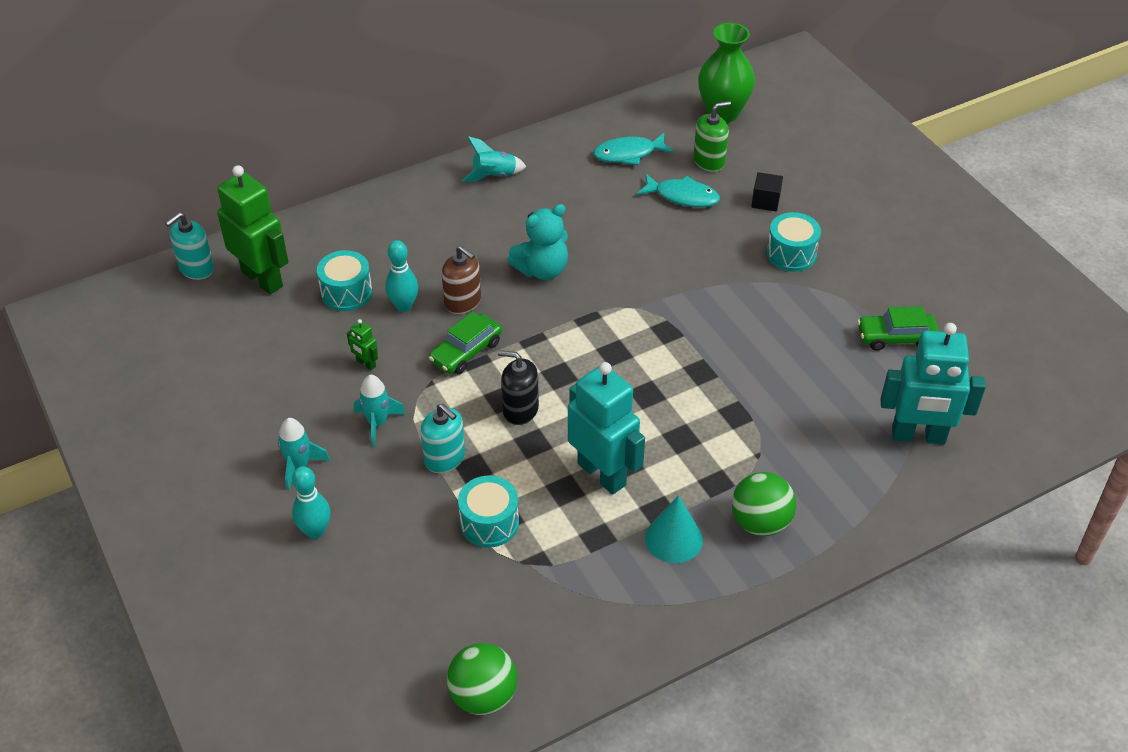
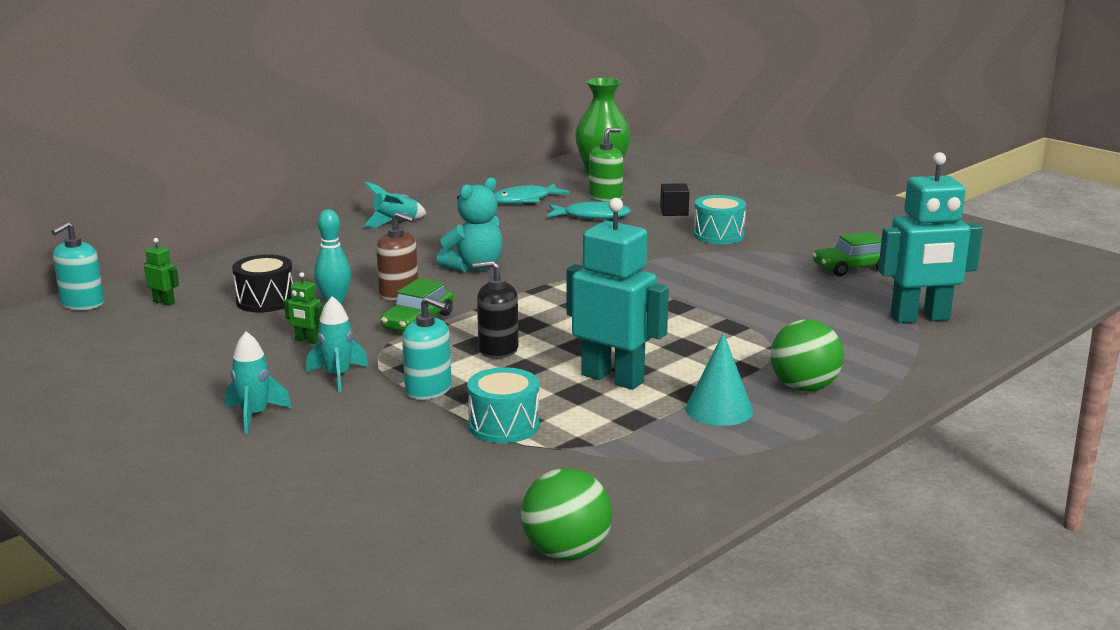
camera: 15 degrees left, 25 degrees down
green robot [217,165,289,294] -> green robot [144,238,179,306], size x0.41
turquoise bowling pin [292,466,331,539] -> none
turquoise drum [317,250,372,311] -> black drum [232,254,293,312]

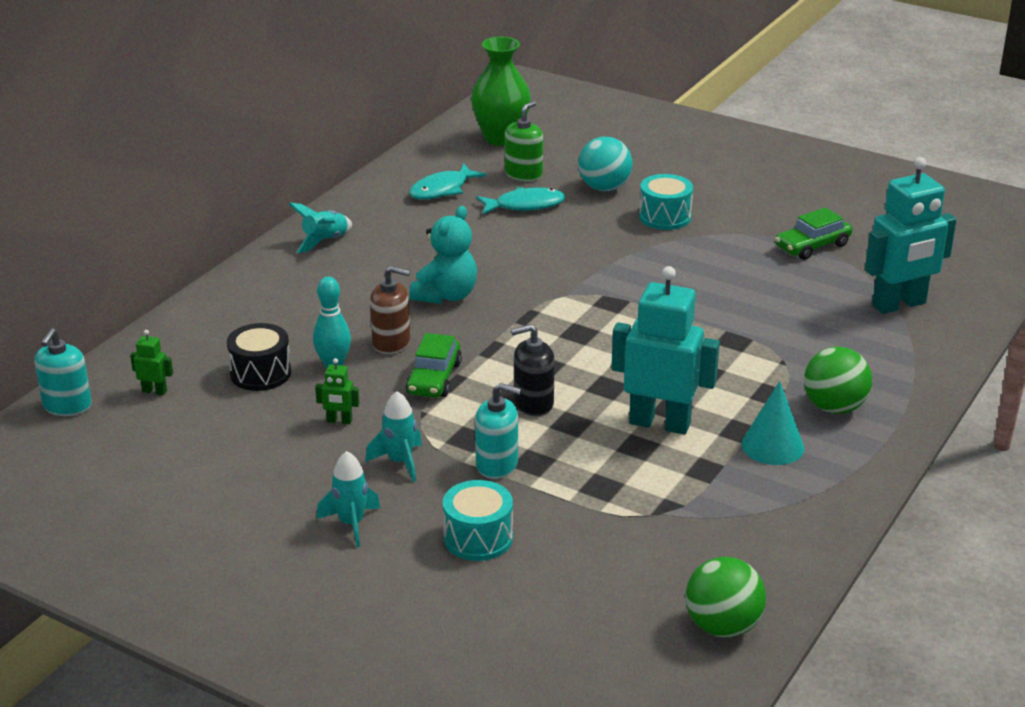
camera: 15 degrees left, 10 degrees up
turquoise drum [467,367,539,443] -> turquoise drum moved to [443,480,513,561]
black cube [660,184,689,216] -> turquoise ball [578,137,633,191]

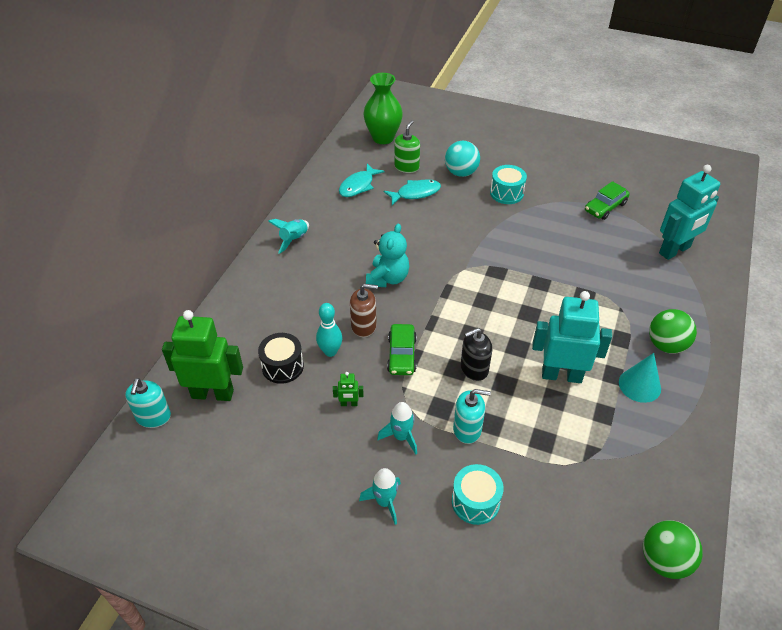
camera: 10 degrees left, 15 degrees up
green robot [130,330,173,395] -> green robot [162,310,243,401], size x2.42

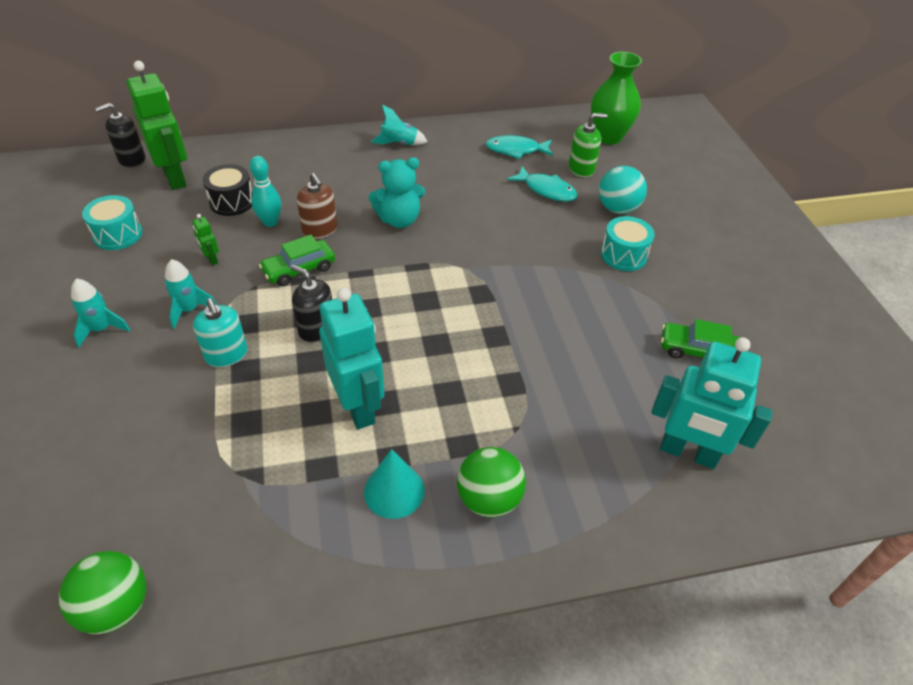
camera: 55 degrees right, 0 degrees up
turquoise soap dispenser [125,378,171,428] -> black soap dispenser [95,103,146,168]
turquoise drum [452,464,504,525] -> turquoise drum moved to [82,195,142,250]

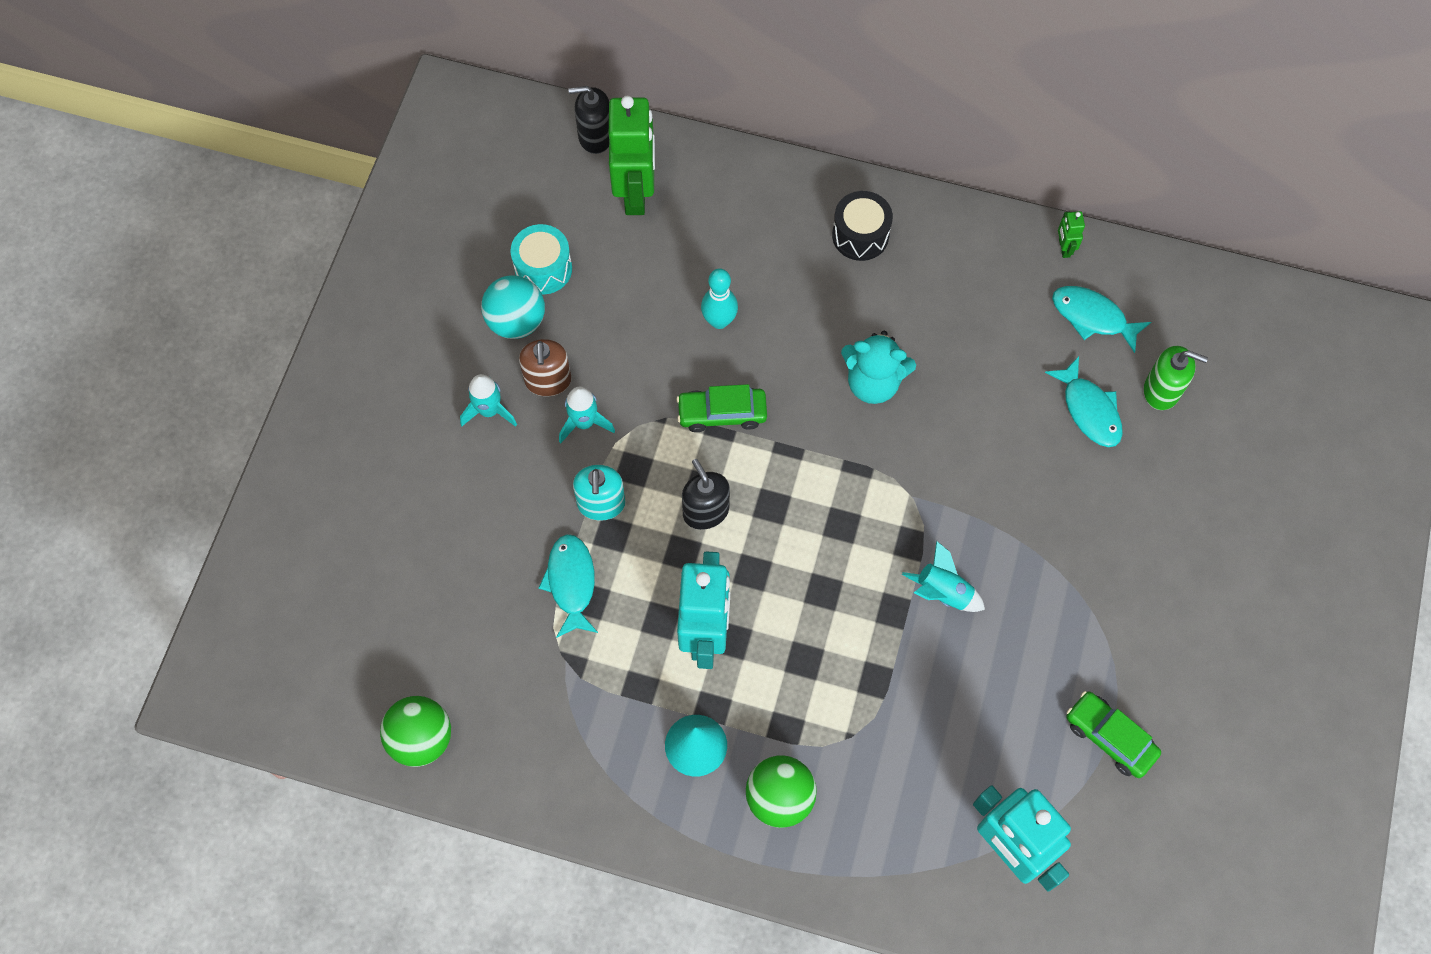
camera: 30 degrees right, 20 degrees up
green robot [192,214,219,265] -> green robot moved to [1058,211,1085,258]
black drum [203,164,252,216] -> black drum moved to [832,191,893,261]
brown soap dispenser [297,173,337,239] -> brown soap dispenser moved to [519,339,571,396]
turquoise rocket [371,105,428,145] -> turquoise rocket moved to [902,541,985,612]
green vase [591,52,642,144] -> none
turquoise ball [599,166,647,214] -> turquoise ball moved to [481,275,545,339]
turquoise drum [601,216,655,271] -> none
none -> turquoise fish [539,534,598,638]

